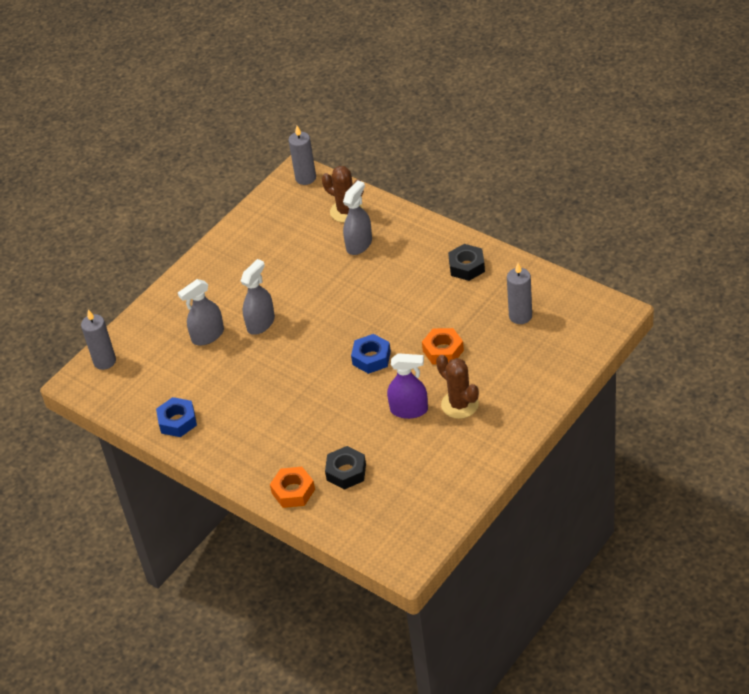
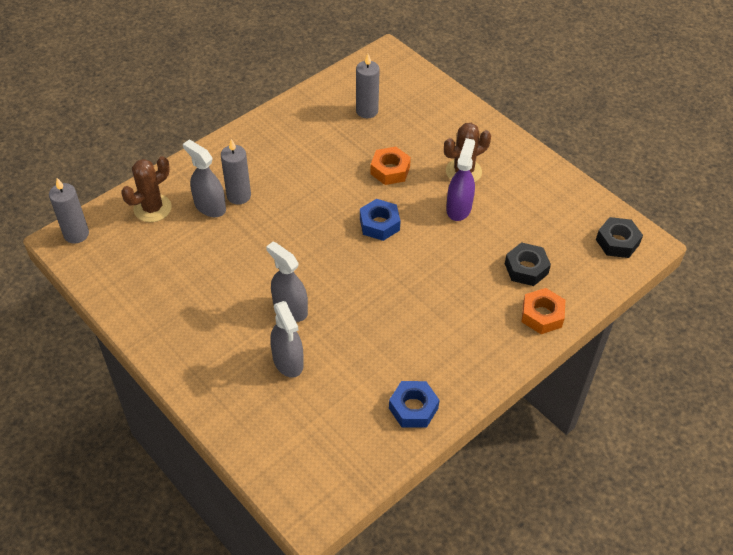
camera: 85 degrees left, 5 degrees up
grey candle [81,310,116,370] -> grey candle moved to [221,139,251,204]
black nut [448,244,485,281] -> black nut moved to [596,217,643,258]

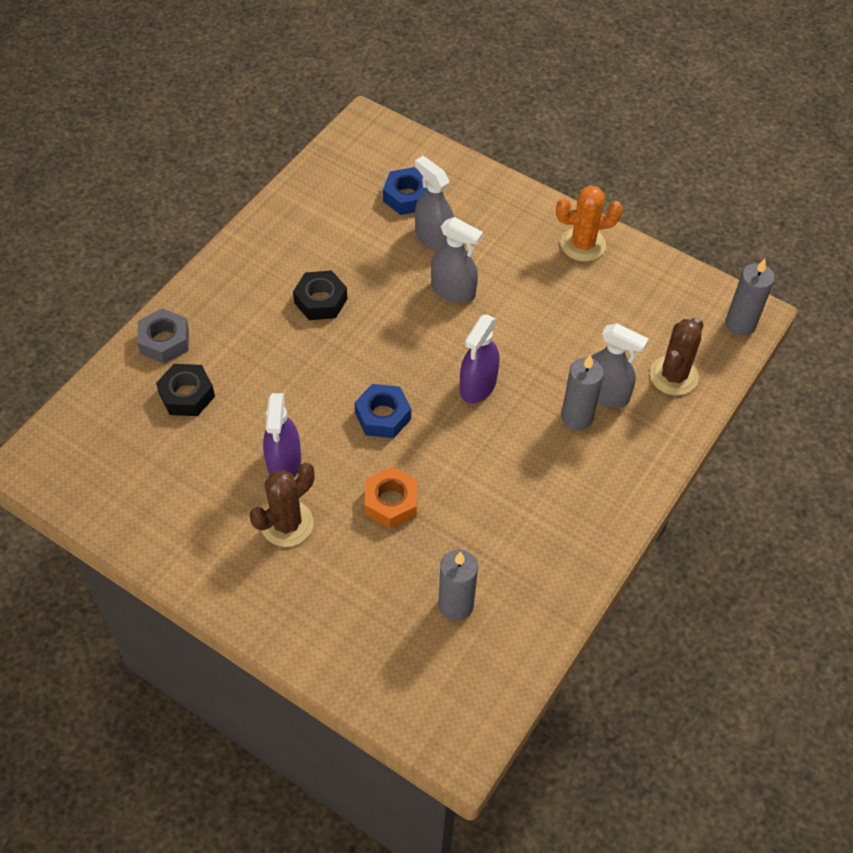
camera: 165 degrees right, 5 degrees up
blue nut [389,381,439,428] -> blue nut moved to [383,167,428,215]
orange nut [521,288,565,334] -> grey nut [137,308,189,363]
black nut [596,217,643,258] -> black nut moved to [293,270,347,320]
none -> purple spray bottle [460,315,500,403]
none -> orange cactus [556,185,623,261]

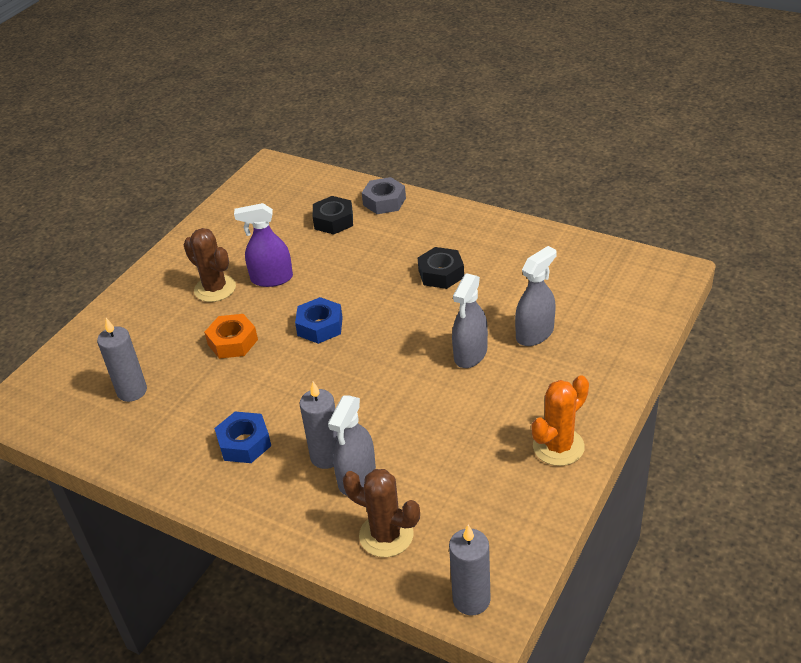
camera: 90 degrees right, 15 degrees down
blue nut [383,167,428,215] -> blue nut moved to [214,412,271,463]
purple spray bottle [460,315,500,403] -> none
orange cactus [556,185,623,261] -> orange cactus turned 60 degrees clockwise [532,375,589,466]

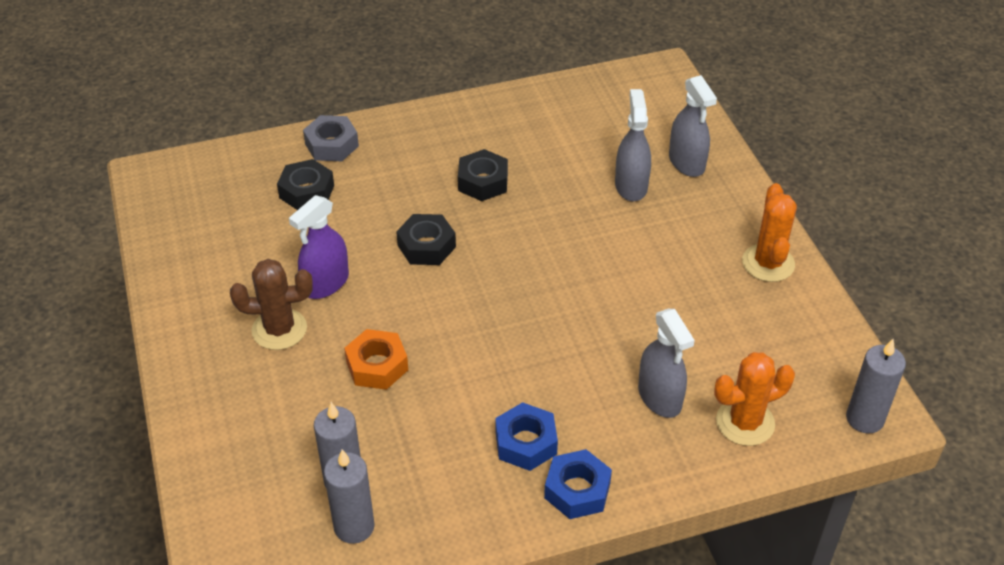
camera: 50 degrees left, 5 degrees up
blue nut [295,297,343,344] -> blue nut moved to [544,449,612,519]
grey candle [300,382,338,469] -> grey candle moved to [324,450,375,544]
brown cactus [342,469,420,557] -> orange cactus [714,352,795,446]
grey spray bottle [452,273,488,368] -> grey spray bottle moved to [669,75,717,177]
none -> black nut [396,214,456,265]

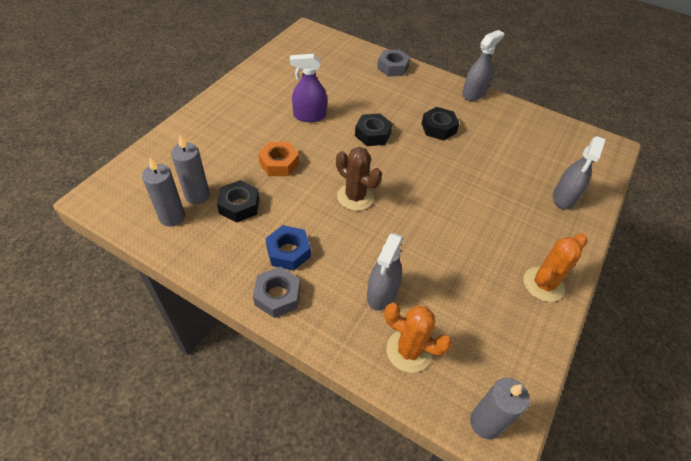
camera: 45 degrees right, 5 degrees up
brown cactus [230,259,313,350] -> brown cactus moved to [336,147,382,211]
black nut [277,159,334,210] -> black nut moved to [217,180,259,222]
blue nut [544,449,612,519] -> grey nut [253,267,300,318]
grey spray bottle [615,89,651,202] -> grey spray bottle moved to [462,30,504,101]

